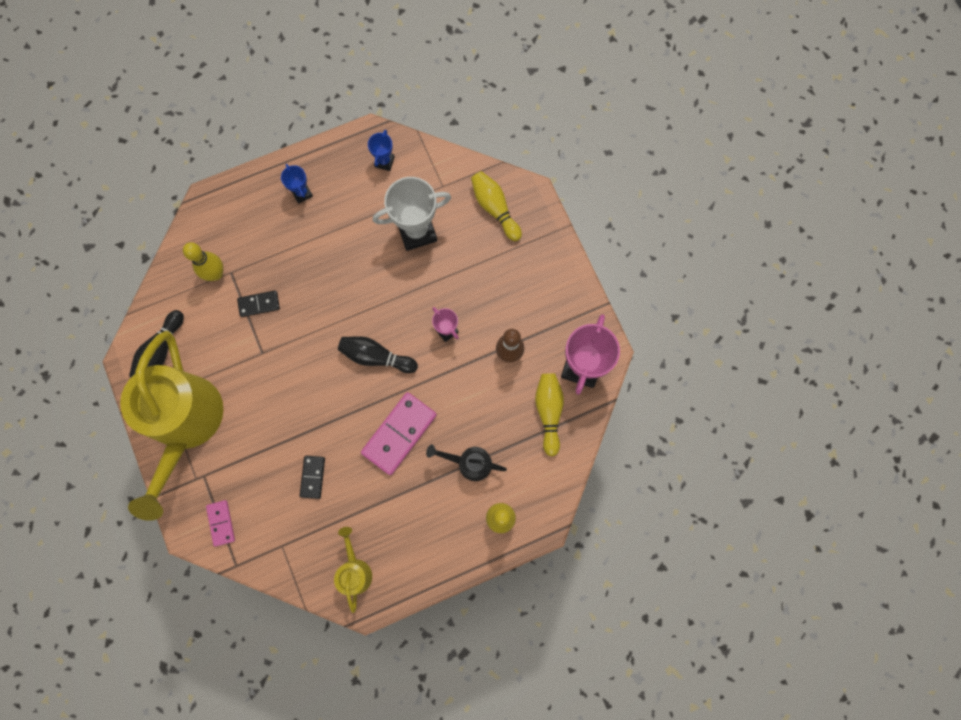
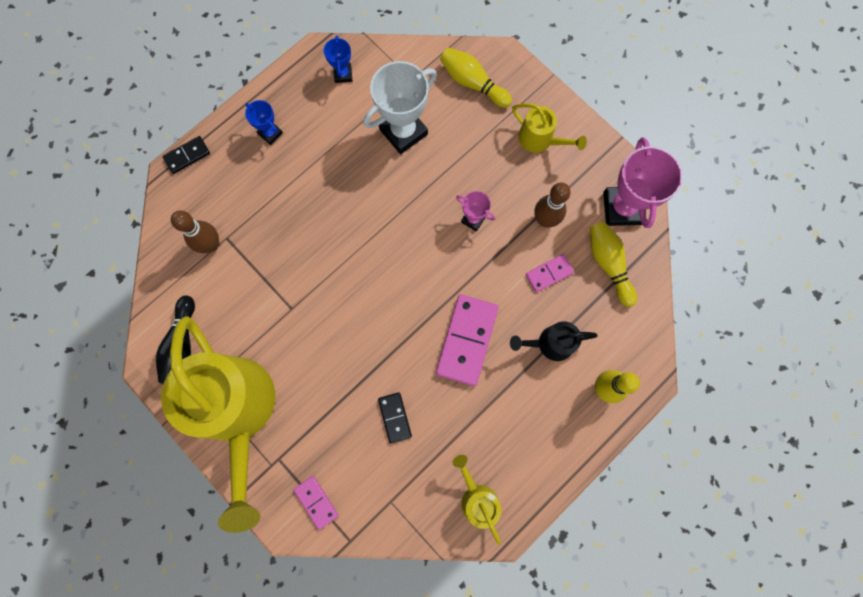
camera: 20 degrees left, 0 degrees up
yellow bowling pin [183,242,223,281] -> brown bowling pin [171,210,219,253]
black domino [237,290,280,317] -> black domino moved to [162,136,210,174]
black bowling pin [338,336,418,373] -> none
none -> yellow watering can [512,103,587,153]
none -> pink domino [526,254,574,292]

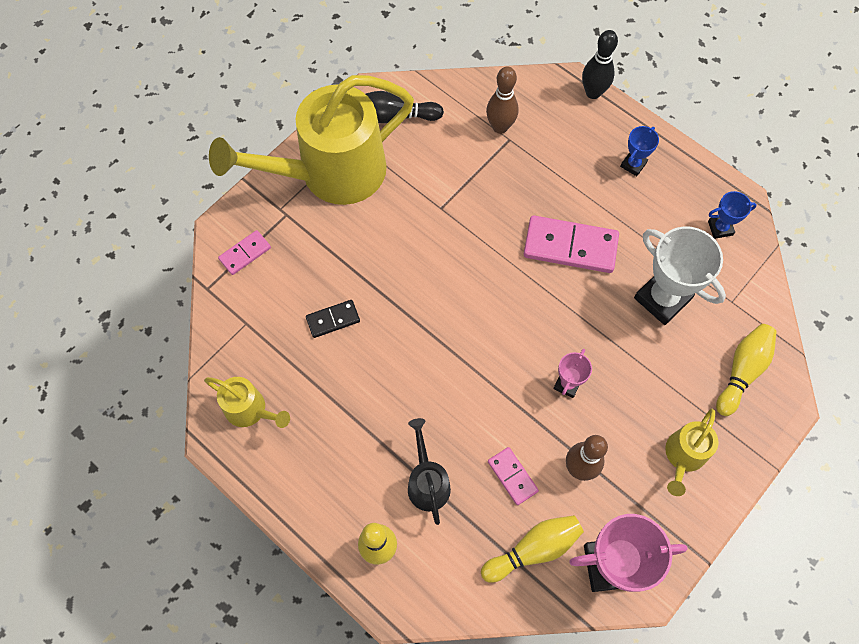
camera: 85 degrees right, 10 degrees down
black domino [162,136,210,174] -> black bowling pin [582,30,618,99]
pink domino [436,294,499,386] -> pink domino moved to [524,215,619,273]
yellow watering can [452,455,501,545] -> yellow watering can turned 60 degrees clockwise [204,377,290,428]

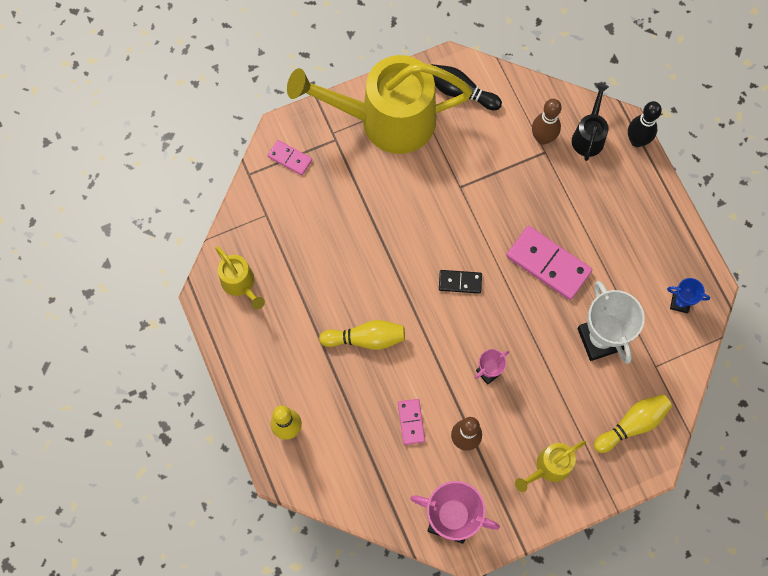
camera: 25 degrees right, 5 degrees up
pink domino [218,230,271,275] -> pink domino turned 45 degrees clockwise [267,140,312,175]
black domino [306,300,360,338] -> black domino moved to [439,270,482,294]
black watering can [408,418,451,525] -> black watering can moved to [572,83,609,161]
yellow bowling pin [481,515,584,583] -> yellow bowling pin moved to [319,320,405,350]
blue trophy [620,126,659,176] -> none

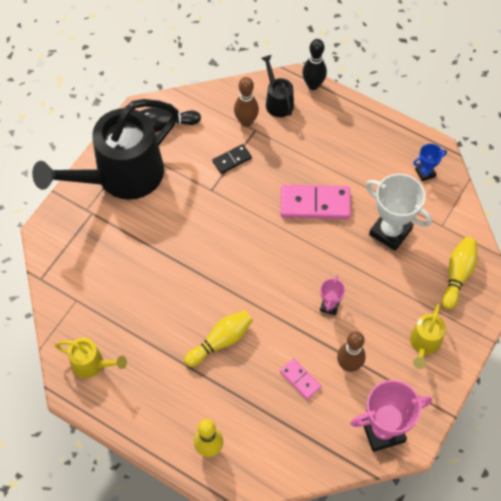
camera: 35 degrees left, 10 degrees down
pink domino [267,140,312,175] -> none
yellow watering can [287,55,473,154] -> black watering can [32,99,179,200]
black domino [439,270,482,294] -> black domino moved to [212,144,252,174]

